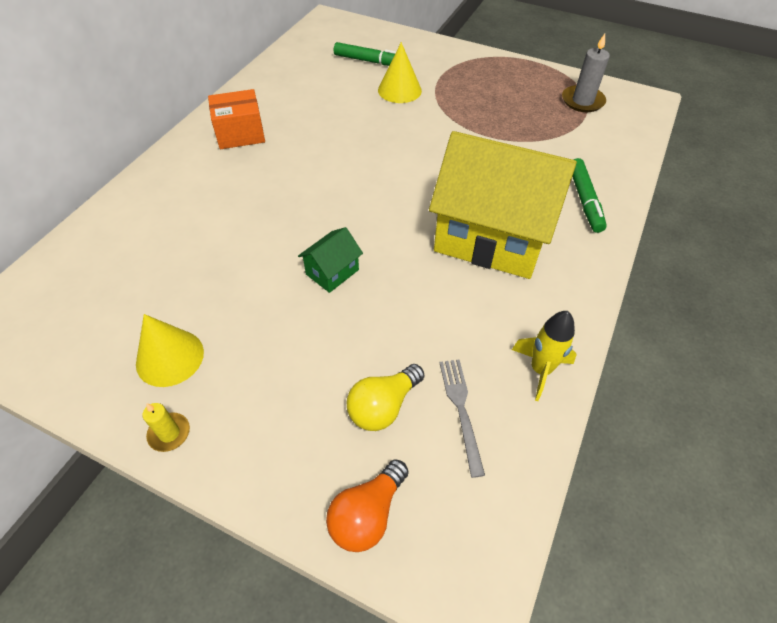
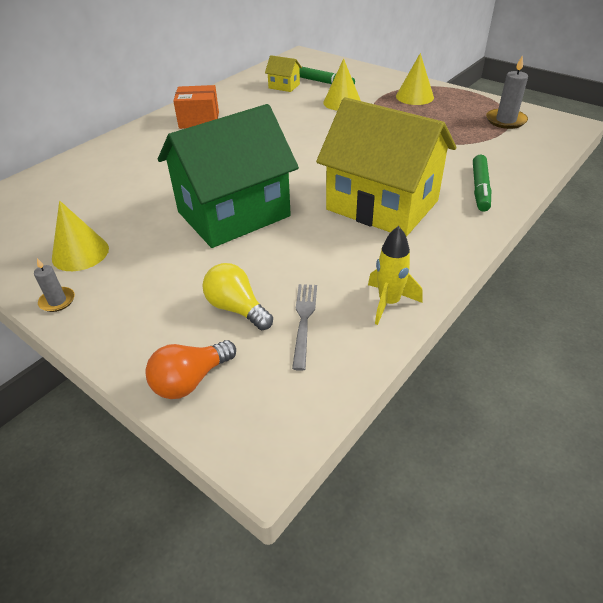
camera: 15 degrees right, 10 degrees down
yellow candle [142,403,190,452] -> grey candle [34,258,75,312]
green house [298,227,363,293] -> green house [158,104,299,248], size x2.48
yellow light bulb [347,364,424,431] -> yellow light bulb turned 75 degrees clockwise [202,263,273,330]
none -> yellow house [265,55,302,92]
none -> yellow cone [396,53,434,105]

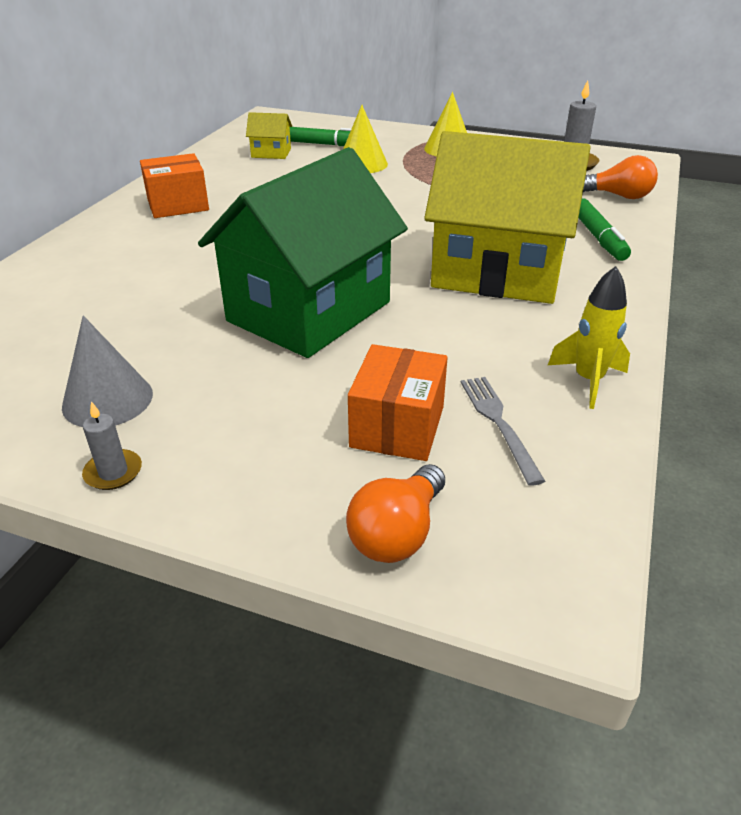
camera: 20 degrees left, 5 degrees down
yellow cone [52,201,109,271] -> grey cone [62,315,153,427]
yellow light bulb [202,263,273,330] -> orange box [348,344,448,461]
none -> orange light bulb [583,155,658,199]

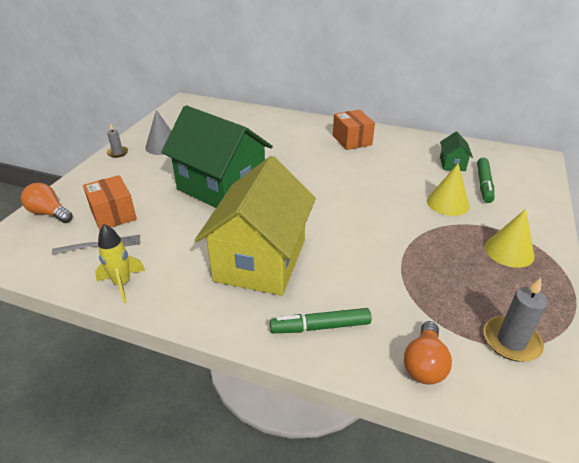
camera: 90 degrees right, 0 degrees up
yellow house [246,112,292,159] -> green house [440,131,473,171]
orange box [348,344,448,461] -> orange box turned 45 degrees clockwise [83,175,137,230]

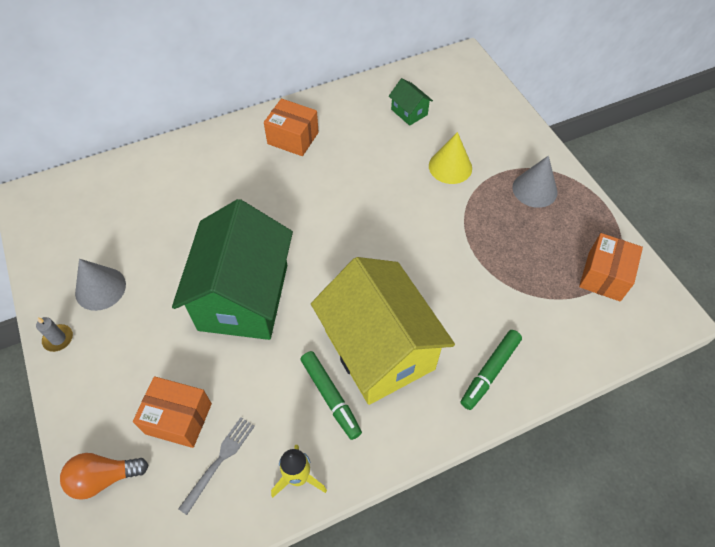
camera: 45 degrees left, 20 degrees up
green house [161,105,273,208] -> green house turned 75 degrees counterclockwise [172,199,293,340]
orange light bulb [404,321,452,385] -> none
green marker [477,158,494,203] -> green marker moved to [301,351,362,440]
grey candle [484,278,548,362] -> orange box [579,233,643,302]
yellow cone [485,209,535,268] -> grey cone [512,155,558,208]

